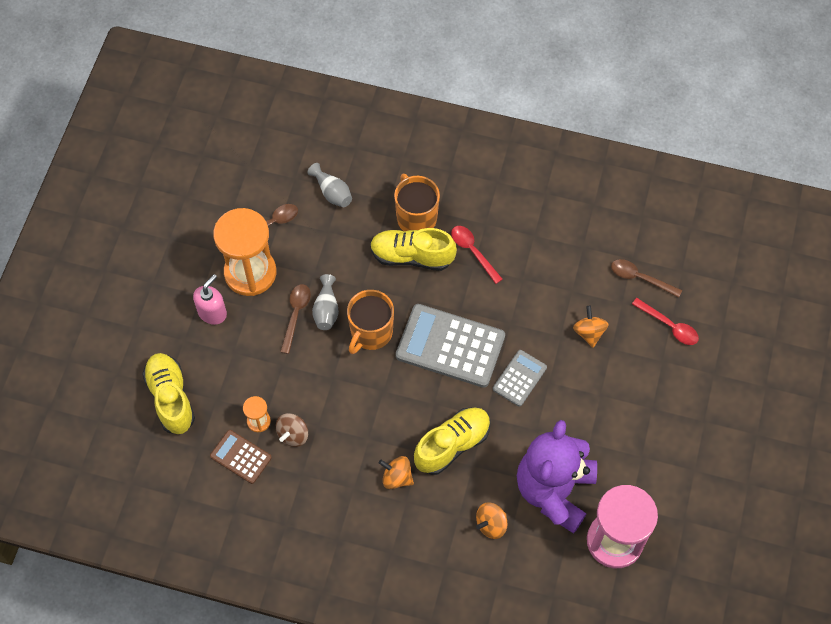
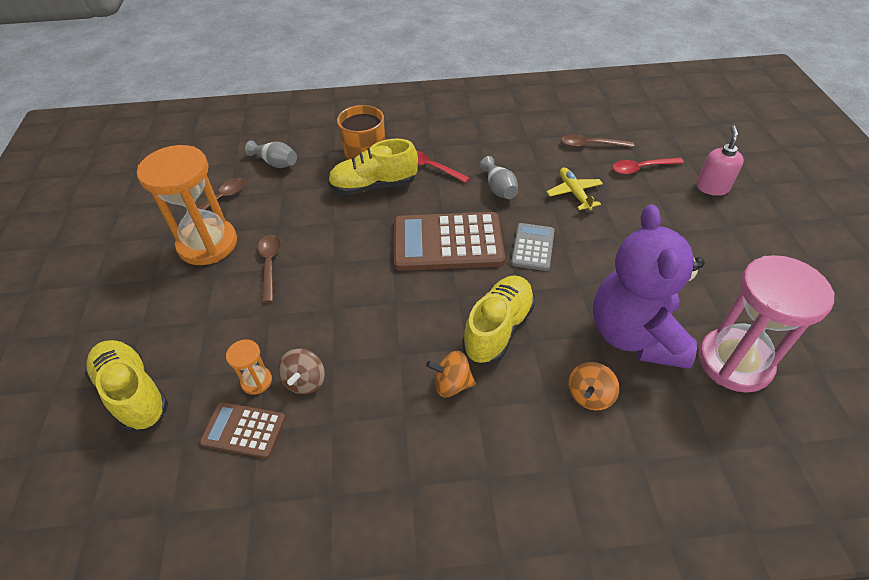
camera: 20 degrees left, 15 degrees down
pink soap dispenser [193,274,227,325] -> pink soap dispenser moved to [696,125,744,196]
grey vase [312,274,339,330] -> grey vase moved to [480,156,518,199]
orange mug [347,290,394,354] -> none
grey calculator [396,304,505,388] -> brown calculator [394,212,505,271]
orange spinning top [573,306,609,348] -> yellow plane [547,167,603,210]
red spoon [632,298,699,345] -> red spoon turned 150 degrees clockwise [613,158,684,174]

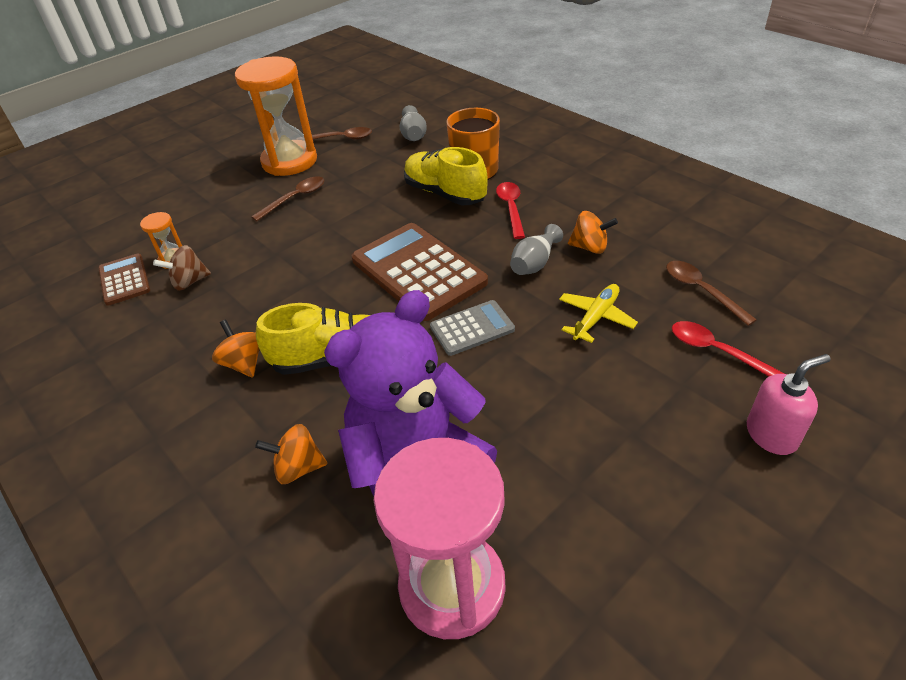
camera: 55 degrees right, 5 degrees down
yellow shoe [85,340,168,433] -> none
none -> orange spinning top [568,211,618,254]

